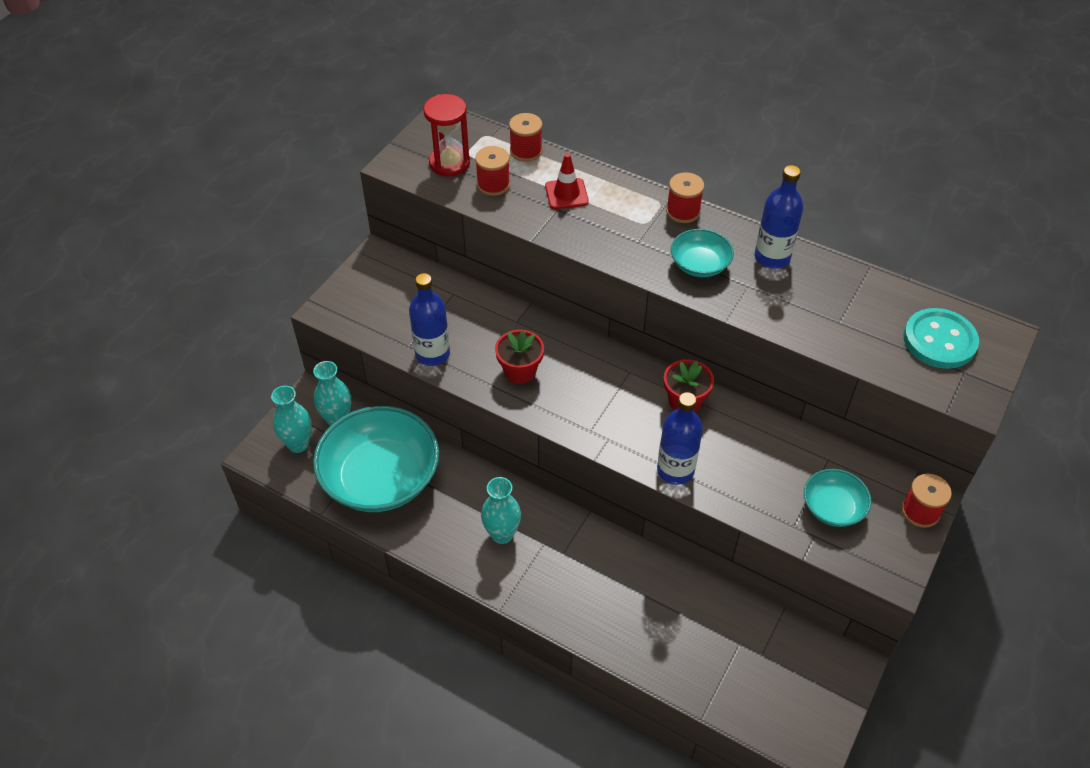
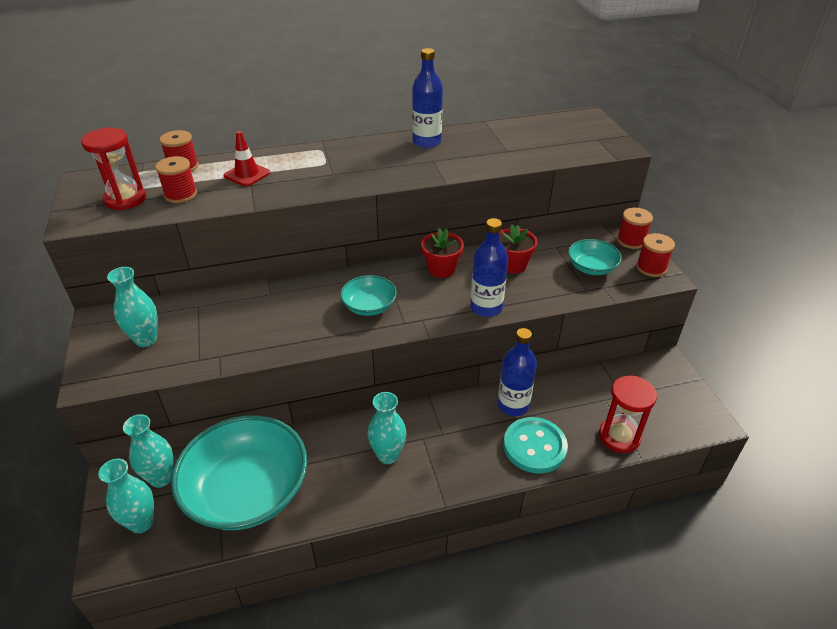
camera: 45 degrees left, 10 degrees down
blue bottle [409,273,450,366] -> blue bottle moved to [498,328,537,416]
red flower pot [495,330,544,384] -> red flower pot moved to [500,225,537,274]
red spool [666,172,704,223] -> red spool moved to [636,233,675,277]
turquoise bowl [671,229,734,277] -> turquoise bowl moved to [340,275,397,316]
turquoise button [903,308,979,369] -> turquoise button moved to [503,417,568,474]
none -> turquoise vase [107,267,158,347]
none -> red hourglass [599,375,657,453]

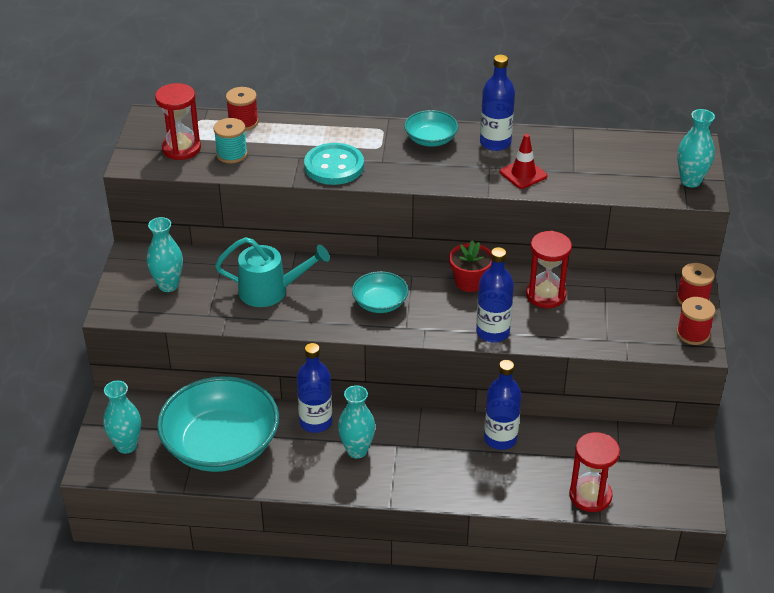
camera: 20 degrees right, 0 degrees up
turquoise vase [123,414,173,488] -> turquoise vase moved to [677,109,715,188]
red spool [155,156,197,203] -> turquoise spool [213,118,248,163]
red traffic cone [223,131,270,187] -> red traffic cone moved to [500,134,548,189]
red flower pot [500,225,537,274] -> red hourglass [526,231,572,308]
turquoise button [503,417,568,474] -> turquoise button moved to [304,143,364,185]
turquoise bowl [568,239,622,275] -> turquoise bowl moved to [404,110,458,147]
none -> turquoise watering can [215,237,330,307]
none -> blue bottle [297,343,332,433]

